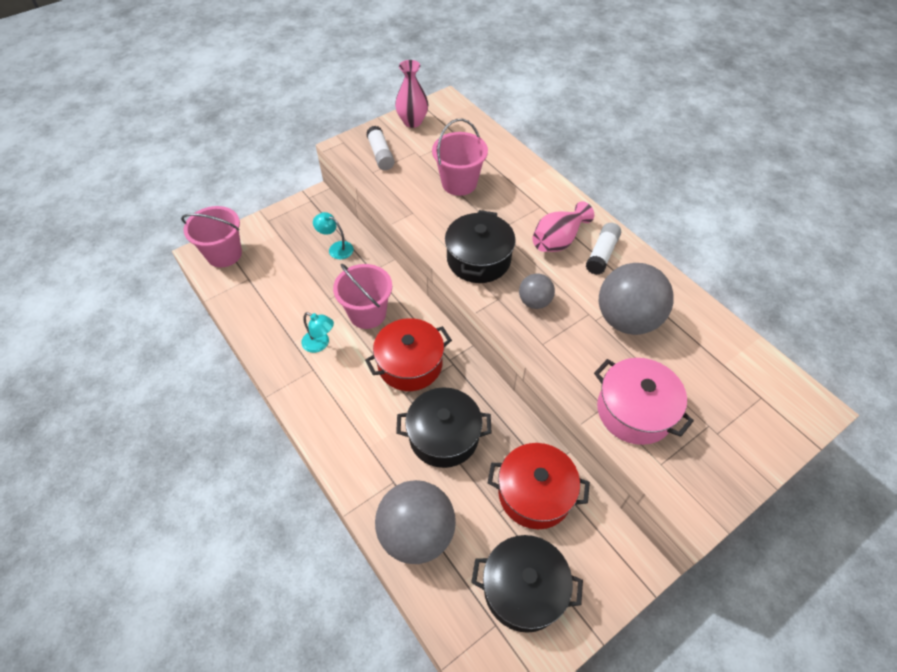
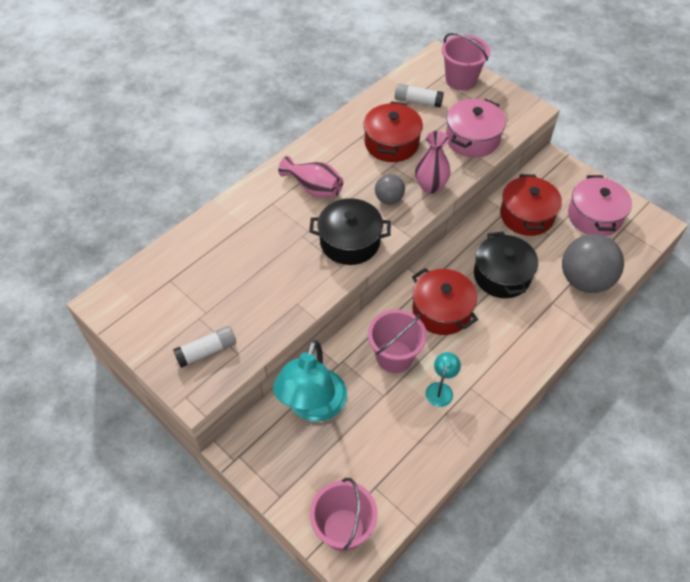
camera: 100 degrees left, 0 degrees up
turquoise lamp [313,212,354,259] -> turquoise lamp [273,340,347,422], size x2.16
pink vase [395,60,428,128] -> pink vase moved to [415,131,451,194]
pink bucket [432,119,488,196] -> pink bucket moved to [442,33,490,90]
black pot [471,535,583,633] -> pink pot [568,175,632,236]
white glue stick [586,223,621,275] -> white glue stick moved to [395,84,444,107]
grey ball [599,263,674,335] -> red pot [363,101,423,162]

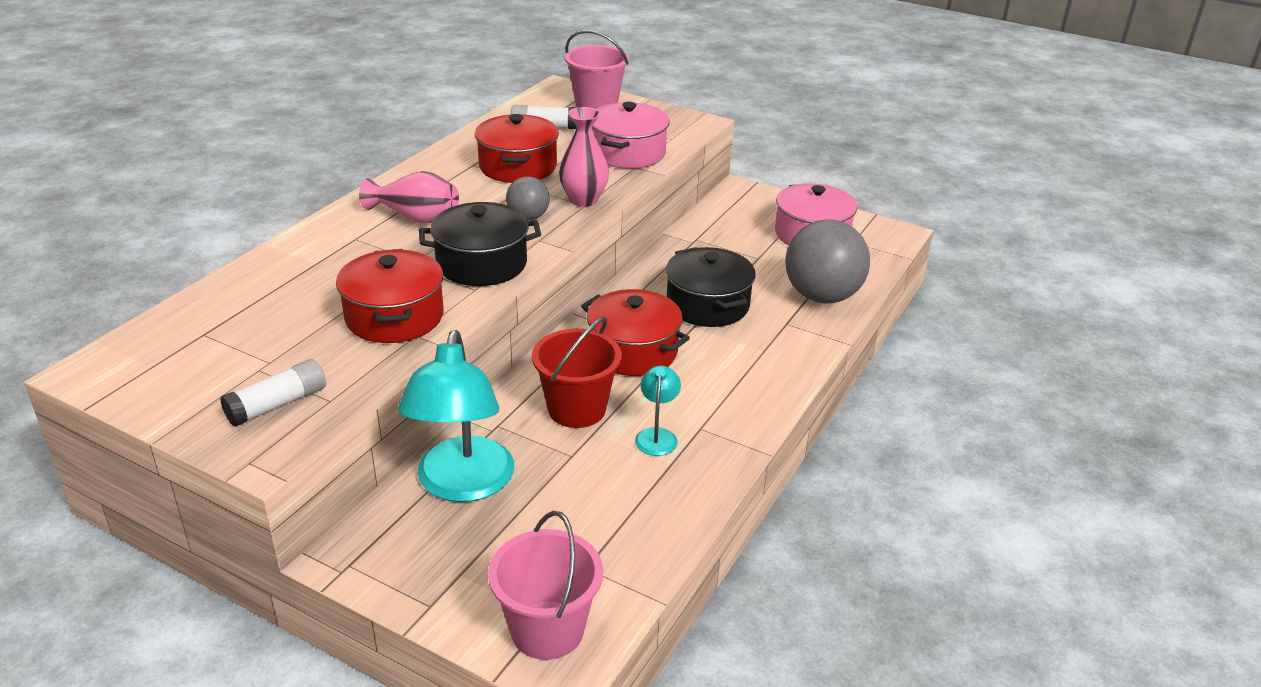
camera: 15 degrees left, 20 degrees down
pink bucket [368,309,427,373] -> red bucket [532,317,622,428]
red pot [500,174,562,236] -> red pot moved to [336,249,444,343]

